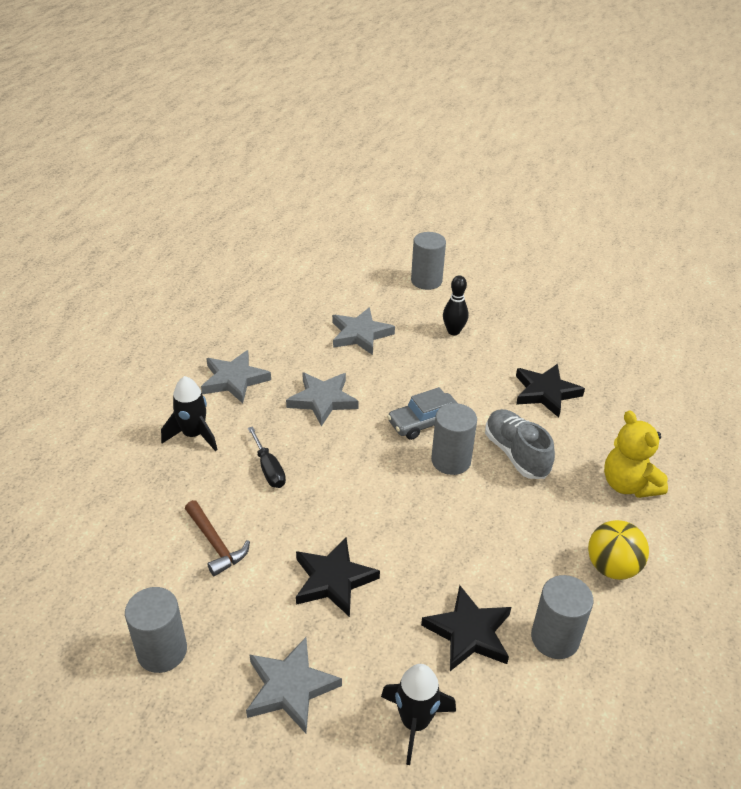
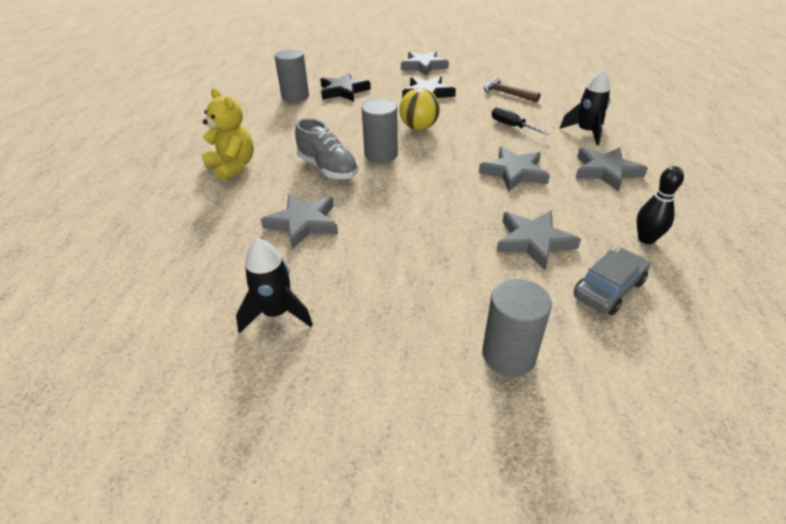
camera: 165 degrees right, 0 degrees up
grey cylinder [125,587,187,673] -> none
black rocket [381,664,456,765] -> black rocket moved to [236,238,313,333]
grey car [387,387,457,440] -> grey car moved to [574,248,650,315]
black bowling pin [443,275,469,335] -> black bowling pin moved to [636,166,684,244]
black star [516,364,585,418] -> grey star [261,194,338,249]
yellow ball [588,520,649,580] -> yellow ball moved to [399,88,440,130]

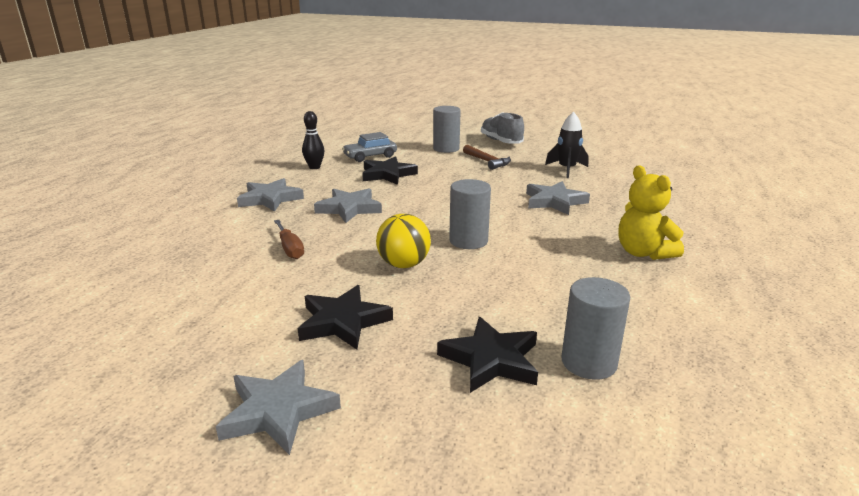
camera: 165 degrees left, 15 degrees down
grey shoe [295,118,358,179] -> grey shoe moved to [481,112,524,144]
brown hammer [484,77,541,102] -> brown hammer moved to [463,145,511,170]
black screwdriver [491,107,550,135] -> brown screwdriver [274,220,304,259]
grey star [496,211,581,270] -> black star [362,156,418,185]
black rocket [559,70,610,146] -> none

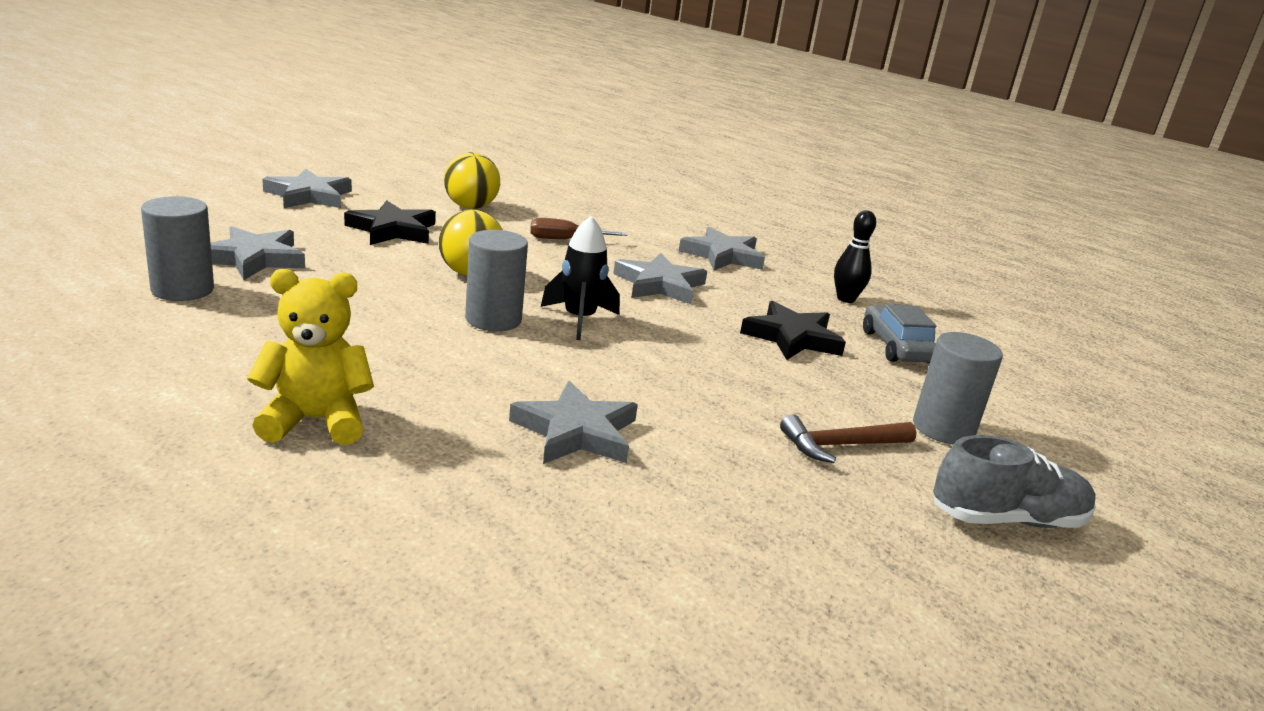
camera: 105 degrees right, 0 degrees up
black star [437,317,538,393] -> grey star [211,226,305,280]
black rocket [545,112,588,178] -> black rocket moved to [541,216,620,340]
none -> yellow ball [444,152,500,209]

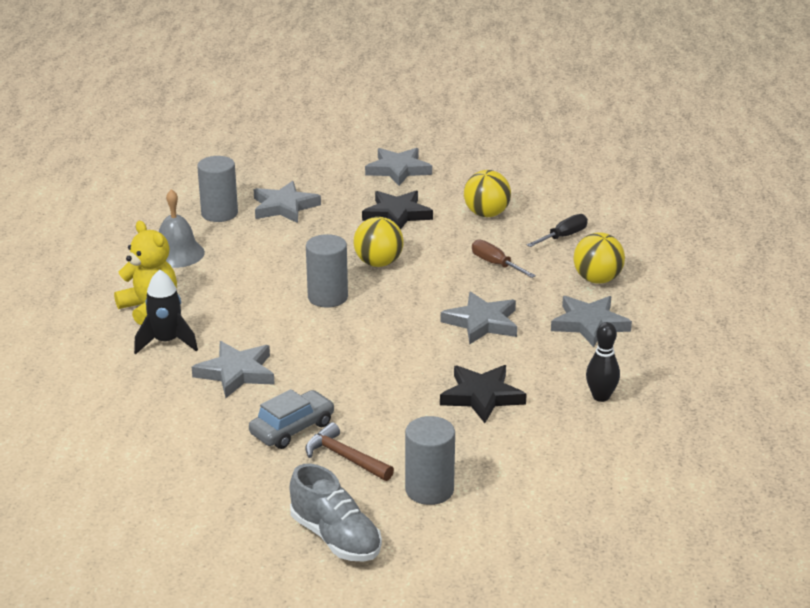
camera: 60 degrees right, 5 degrees up
black rocket [541,216,620,340] -> black rocket moved to [134,269,198,354]
grey car [863,304,937,363] -> grey car moved to [249,389,335,449]
none -> grey bell [159,189,205,268]
none -> black screwdriver [527,214,588,247]
none -> yellow ball [573,232,625,284]

